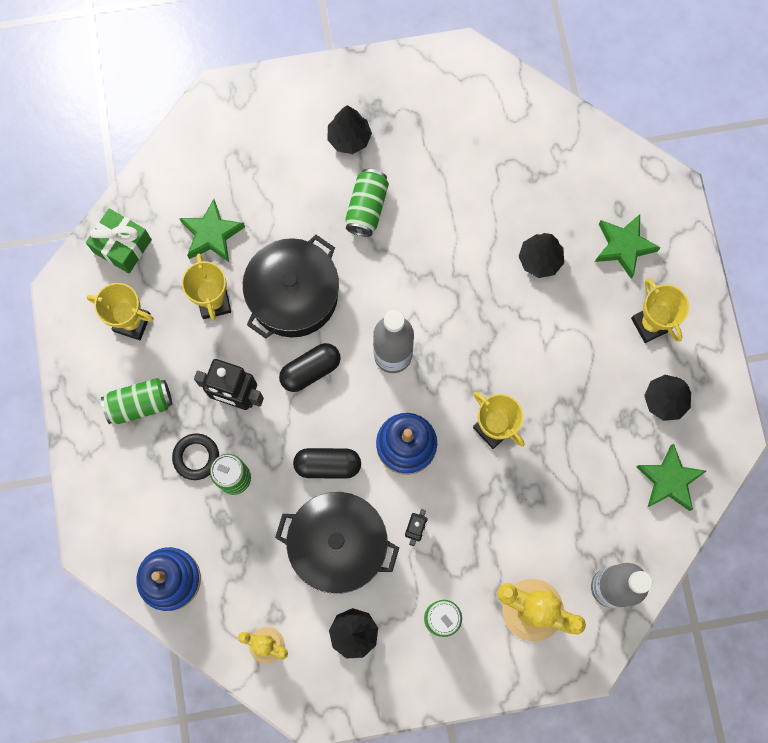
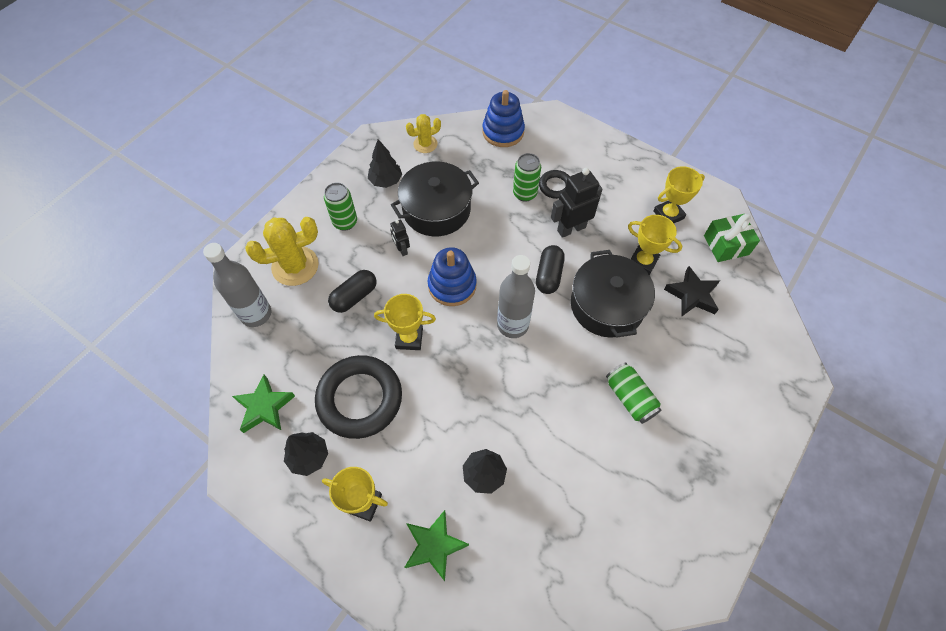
camera: 135 degrees right, 15 degrees down
green can [101,378,172,424] -> none
green star [179,199,245,262] -> black star [664,266,720,317]
black capsule [293,448,361,479] -> black capsule moved to [328,270,377,313]
black tree [327,105,372,154] -> none
none -> black ring [315,355,402,439]

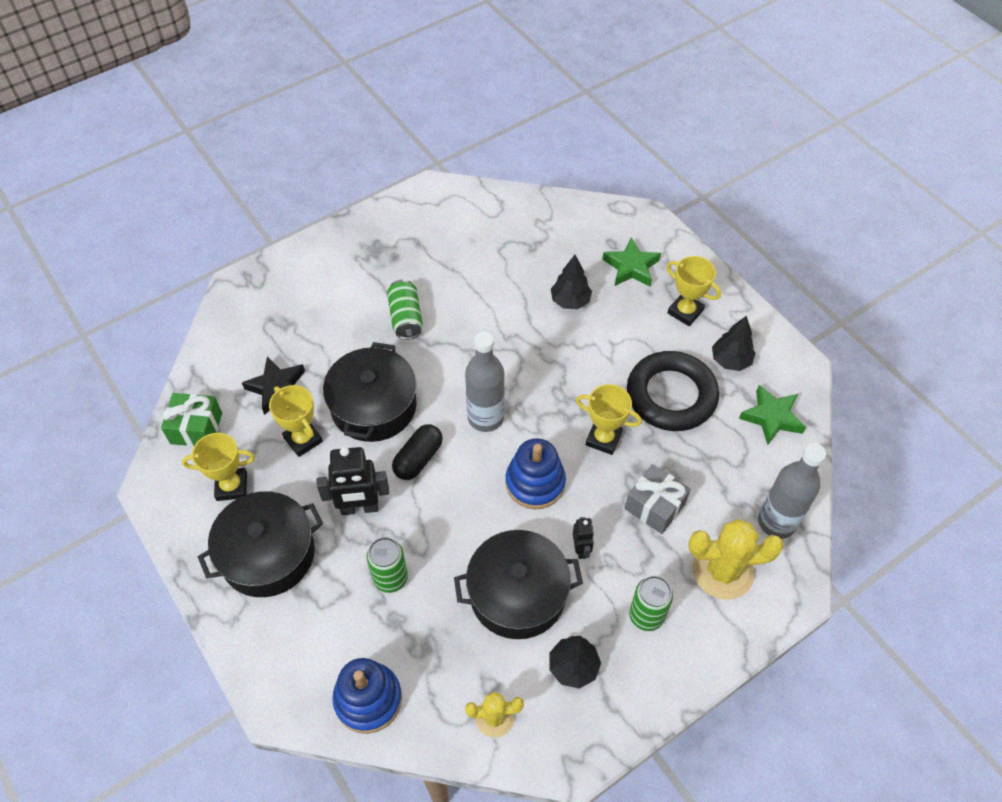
camera: 160 degrees left, 5 degrees down
black capsule [328,270,377,313] -> grey gift [625,464,691,534]
black ring [539,170,570,199] -> none
none -> black pot [198,491,323,597]

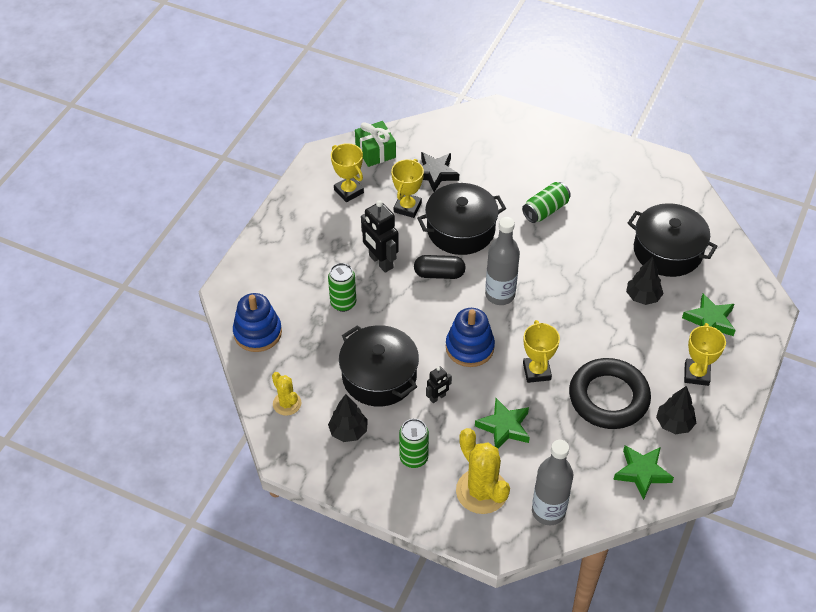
camera: 60 degrees right, 5 degrees down
black pot [198,491,323,597] -> black pot moved to [628,203,718,277]
grey gift [625,464,691,534] -> green star [475,398,530,448]

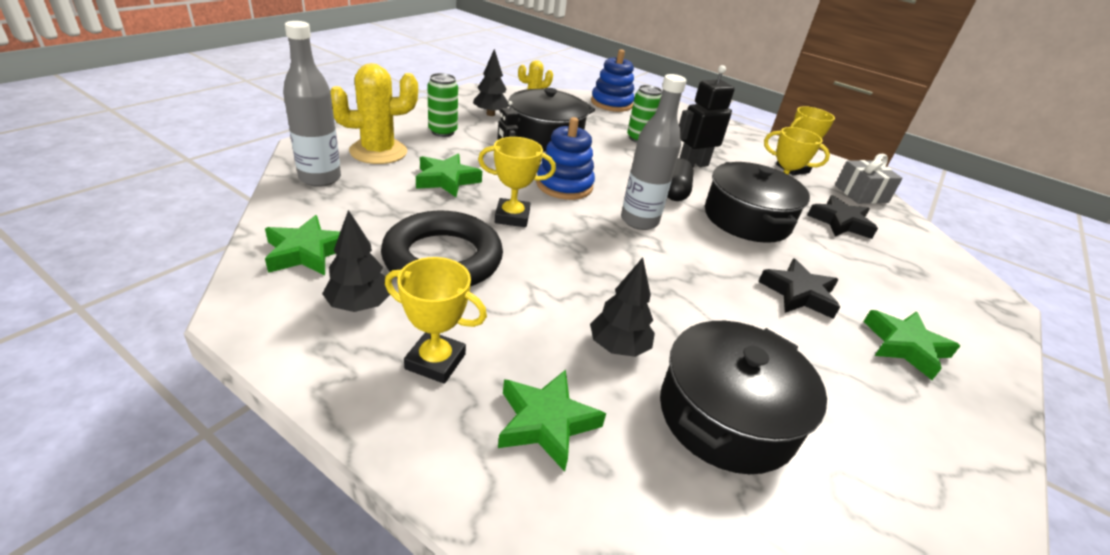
camera: 95 degrees right, 15 degrees down
green gift [355,121,396,167] -> grey gift [835,154,903,204]
green can [522,182,571,223] -> black star [758,258,840,319]
none -> green star [863,310,960,380]

